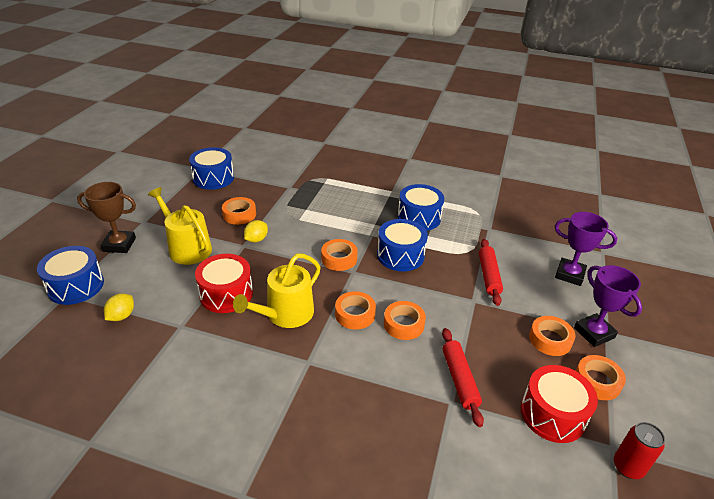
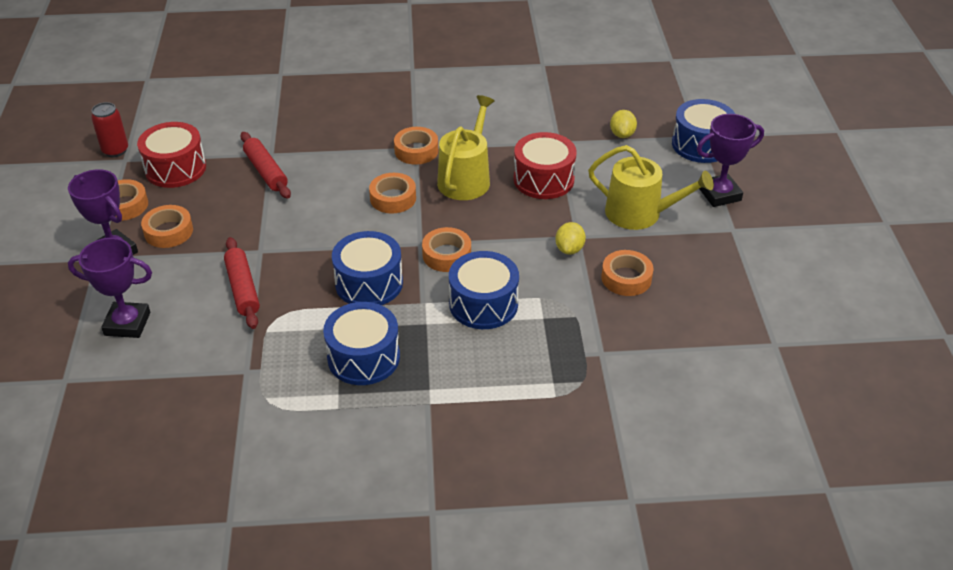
camera: 160 degrees right, 5 degrees up
brown trophy [77,182,136,253] -> purple trophy [697,114,764,207]
blue drum [189,147,234,190] -> blue drum moved to [449,251,519,329]
orange tape [384,301,426,340] -> orange tape moved to [394,127,438,165]

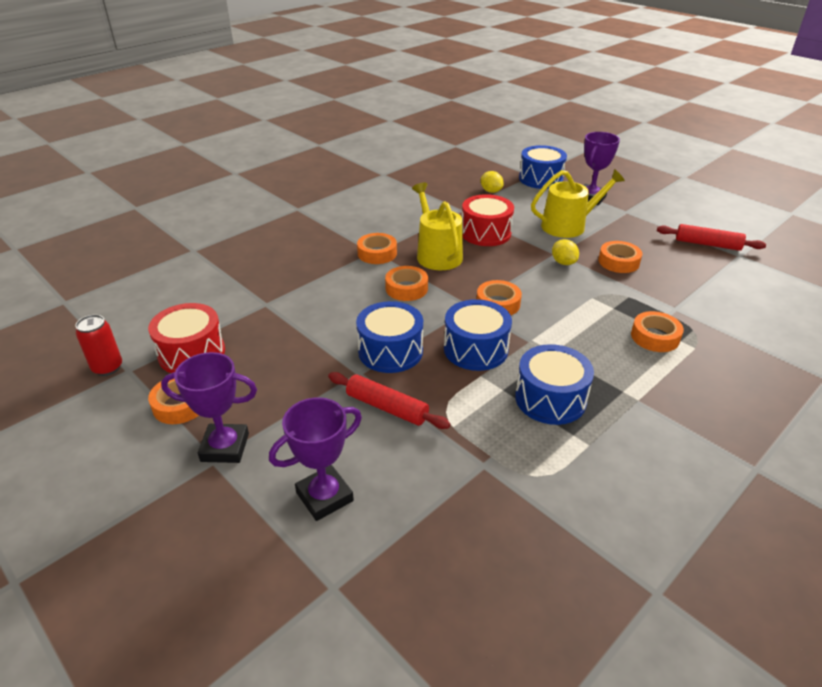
camera: 40 degrees left, 5 degrees down
orange tape [141,205,193,248] -> orange tape moved to [631,311,684,352]
red rolling pin [240,132,291,199] -> red rolling pin moved to [657,224,766,251]
blue drum [449,251,519,329] -> blue drum moved to [356,301,423,373]

